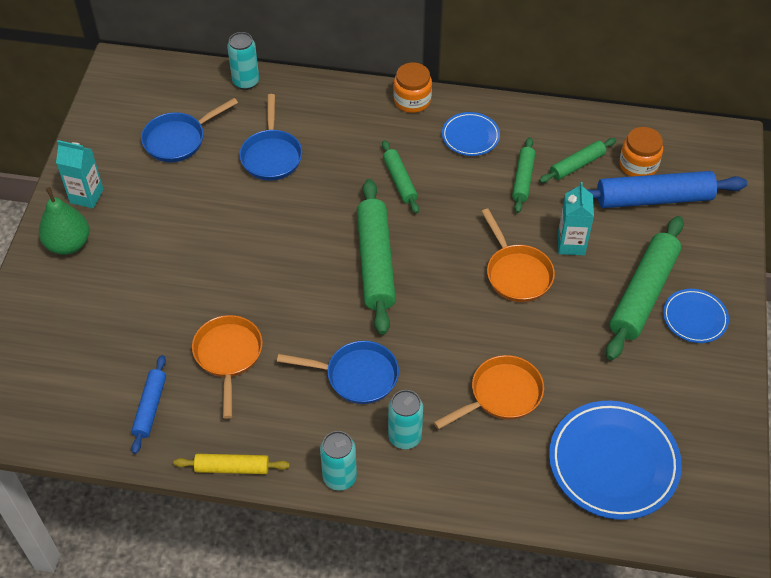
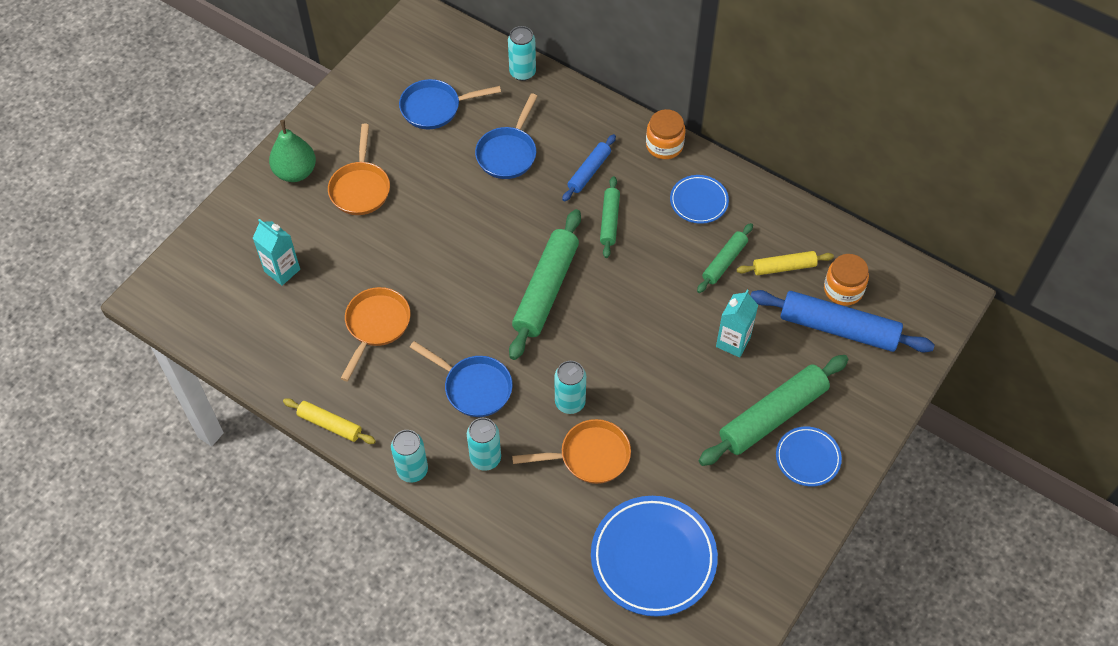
camera: 25 degrees right, 5 degrees up
turquoise carton [56,140,104,208] -> turquoise carton moved to [253,219,300,286]
blue rolling pin [131,355,166,454] -> blue rolling pin moved to [562,134,616,202]
orange pan [481,209,555,302] -> orange pan moved to [328,124,390,215]
green rolling pin [539,138,616,183] -> yellow rolling pin [737,251,834,275]
none -> turquoise can [554,361,586,414]

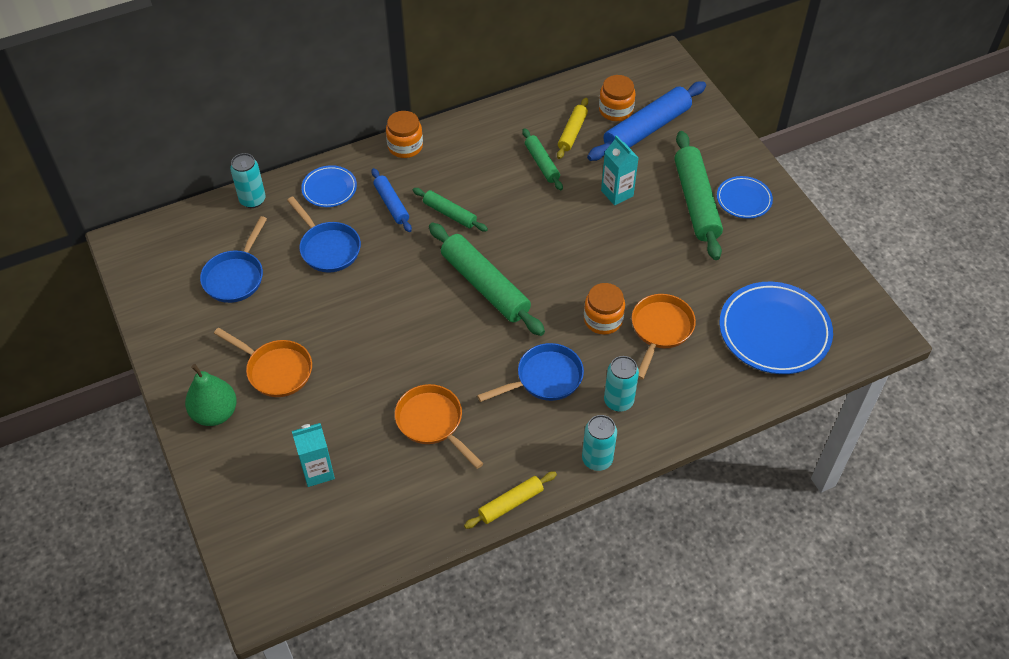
camera: 60 degrees left, 5 degrees down
turquoise can [554,361,586,414] -> orange jar [584,283,625,335]
blue plate [670,175,729,224] -> blue plate moved to [301,165,357,207]

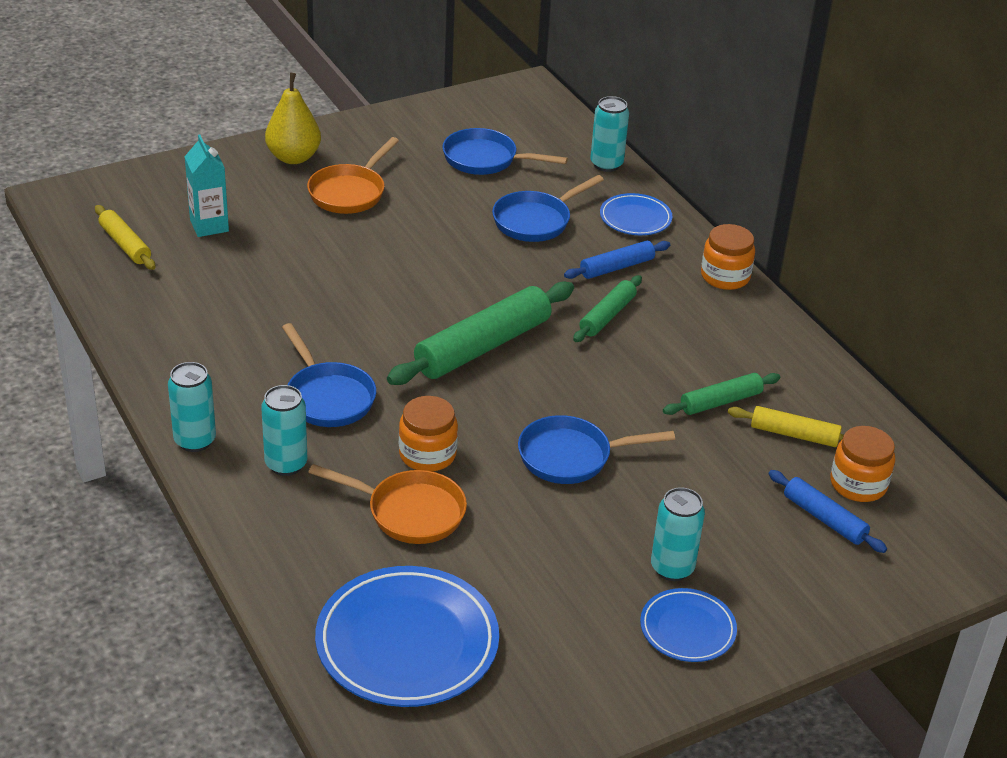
camera: 85 degrees right, 15 degrees down
green pear [185,364,237,426] -> yellow pear [265,73,321,164]
orange pan [395,384,483,469] -> none
yellow rolling pin [464,471,557,529] -> yellow rolling pin moved to [95,205,156,270]
blue rolling pin [587,81,706,161] -> blue rolling pin [769,470,887,553], size x0.55
turquoise carton [601,135,638,205] -> none
green rolling pin [674,131,723,260] -> turquoise can [651,487,705,581]
none -> blue pan [518,415,675,484]

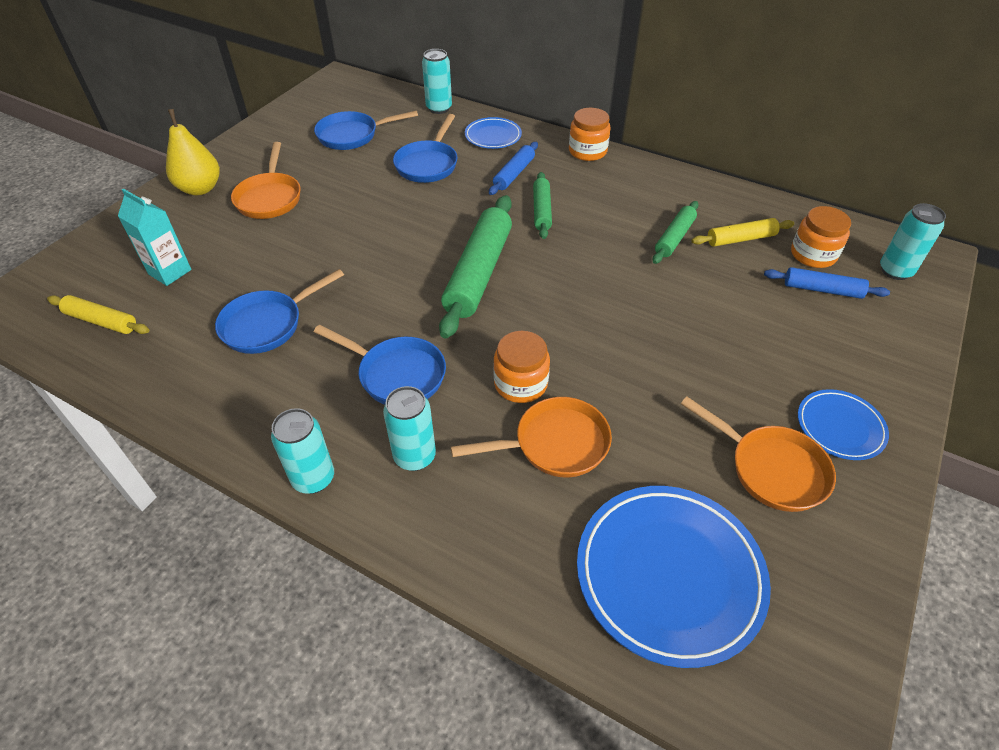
camera: 30 degrees left, 10 degrees up
blue pan [518,415,675,484] -> blue pan moved to [215,269,344,354]
turquoise can [651,487,705,581] -> turquoise can moved to [880,203,946,280]
none -> orange pan [681,397,836,512]

